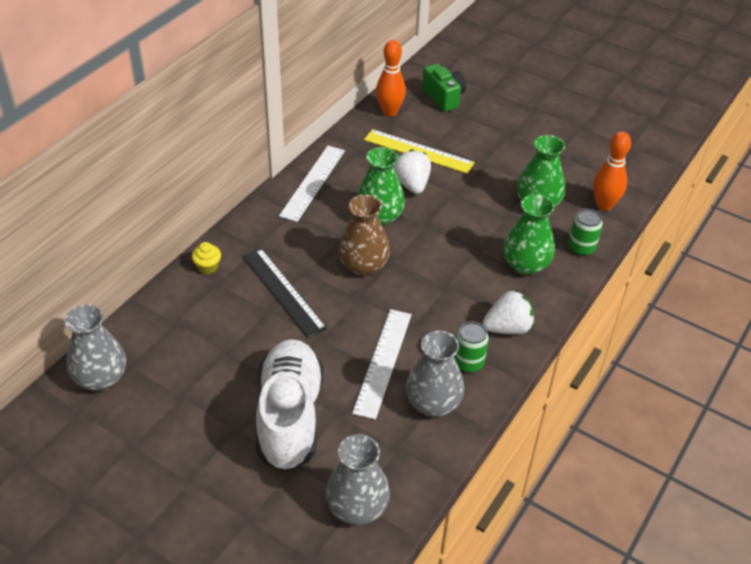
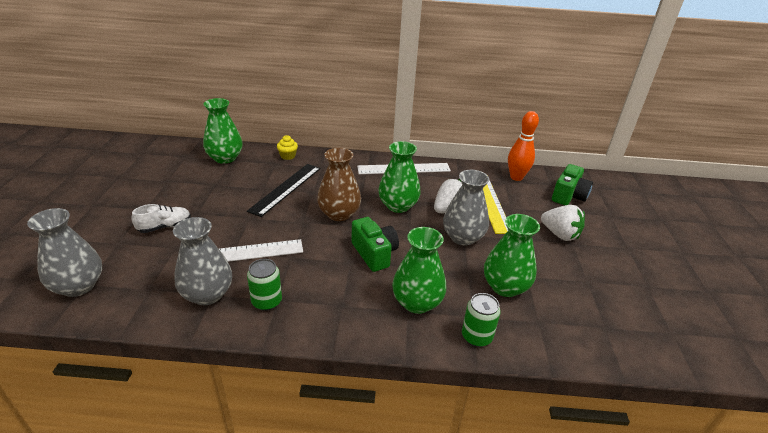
camera: 60 degrees right, 10 degrees down
grey vase [65,304,126,391] -> grey vase moved to [443,170,489,246]
white shoe [256,339,323,471] -> white shoe [131,204,191,233], size x0.44
white strawberry [482,290,534,334] -> white strawberry moved to [541,205,585,241]
orange bowling pin [593,132,631,211] -> none
none -> green vase [203,98,243,164]
none -> green camera [352,217,399,272]

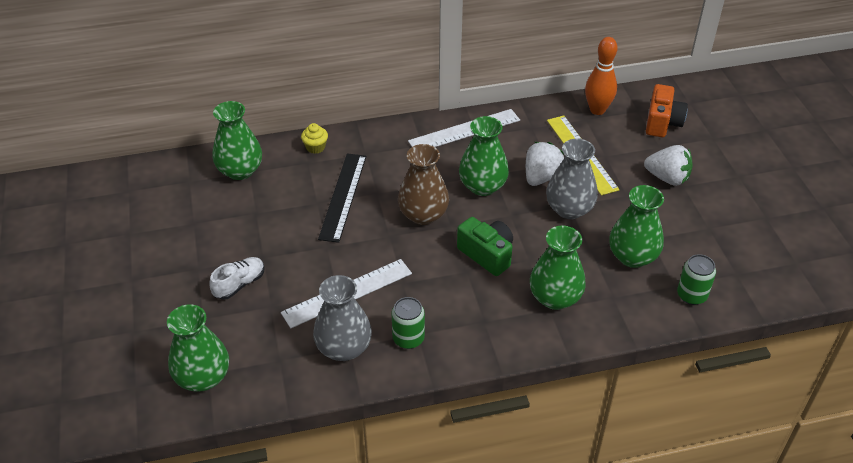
camera: 15 degrees left, 10 degrees up
grey vase [27,208,102,297] -> green vase [167,304,229,392]
green can [462,293,501,347] -> green can moved to [677,254,716,305]
green camera [552,164,593,205] -> orange camera [646,84,688,137]

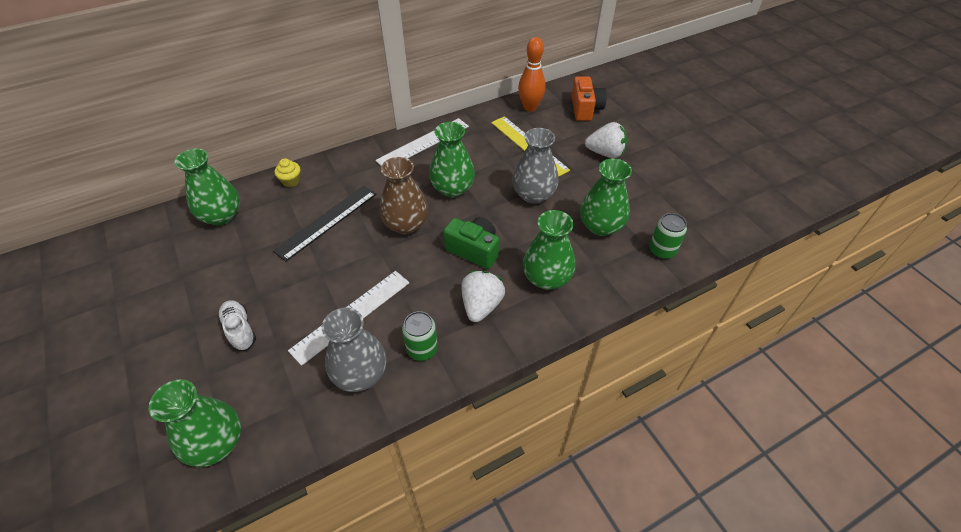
camera: 15 degrees left, 5 degrees up
white shoe [210,257,265,300] -> white shoe turned 60 degrees counterclockwise [217,300,256,351]
black ruler [318,153,366,243] -> black ruler turned 45 degrees clockwise [273,186,376,262]
white strawberry [526,142,564,186] -> white strawberry moved to [461,271,505,322]

